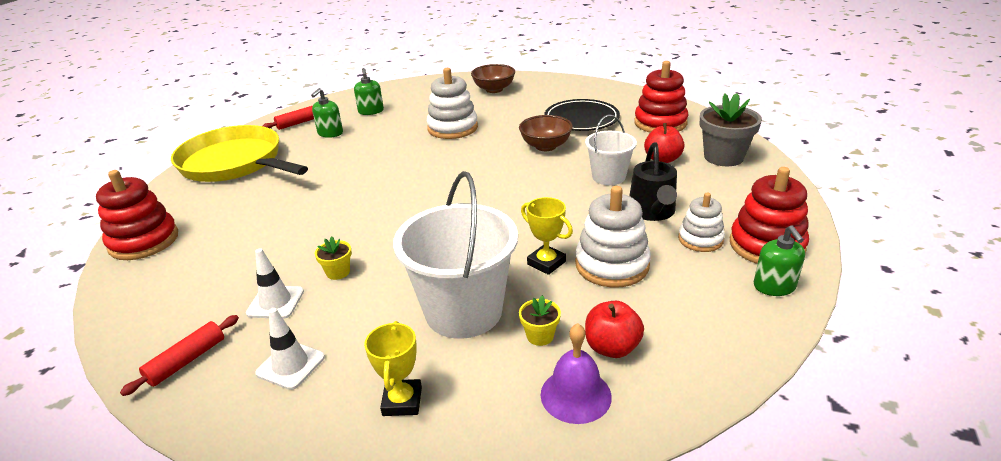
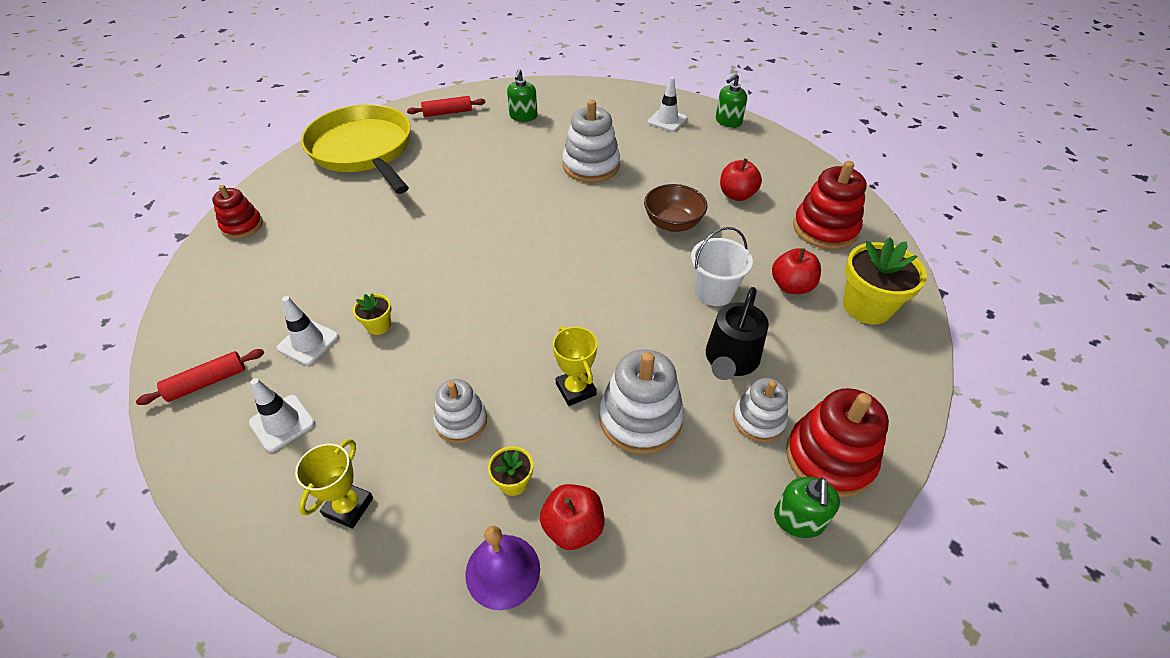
camera: 20 degrees right, 15 degrees up
red stacking toy [96,170,178,260] -> red stacking toy [212,185,263,239], size x0.62
green soap dispenser [311,88,343,138] -> green soap dispenser moved to [716,74,747,128]
white bucket [393,171,518,339] -> white stacking toy [433,379,487,443]
brown bowl [471,64,515,93] -> white traffic cone [648,77,687,132]
black plate [545,99,620,131] -> red apple [720,158,762,201]
grey flower pot [700,93,762,166] -> yellow flower pot [843,237,927,324]

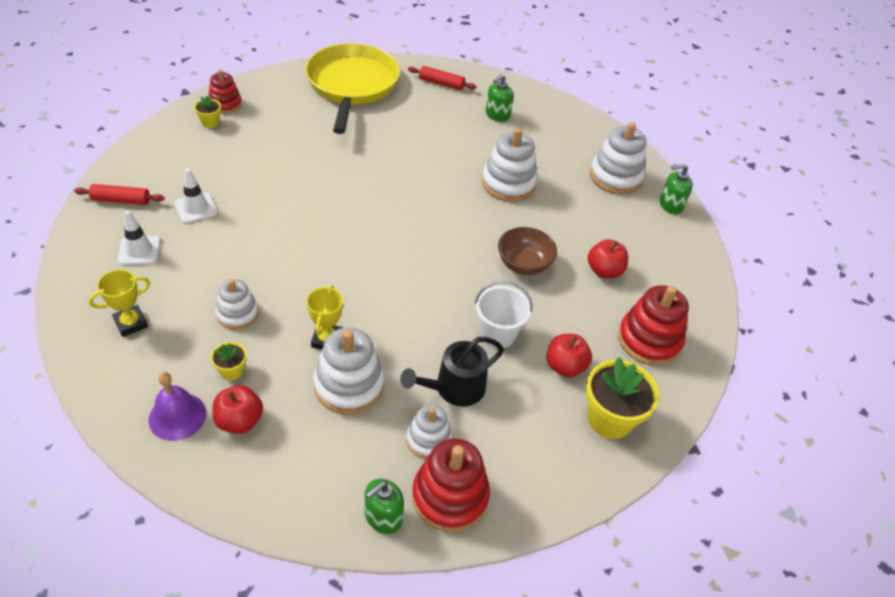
camera: 30 degrees right, 0 degrees up
yellow flower pot [353,293,391,335] -> yellow flower pot moved to [194,95,221,128]
white traffic cone [648,77,687,132] -> white stacking toy [590,122,646,194]

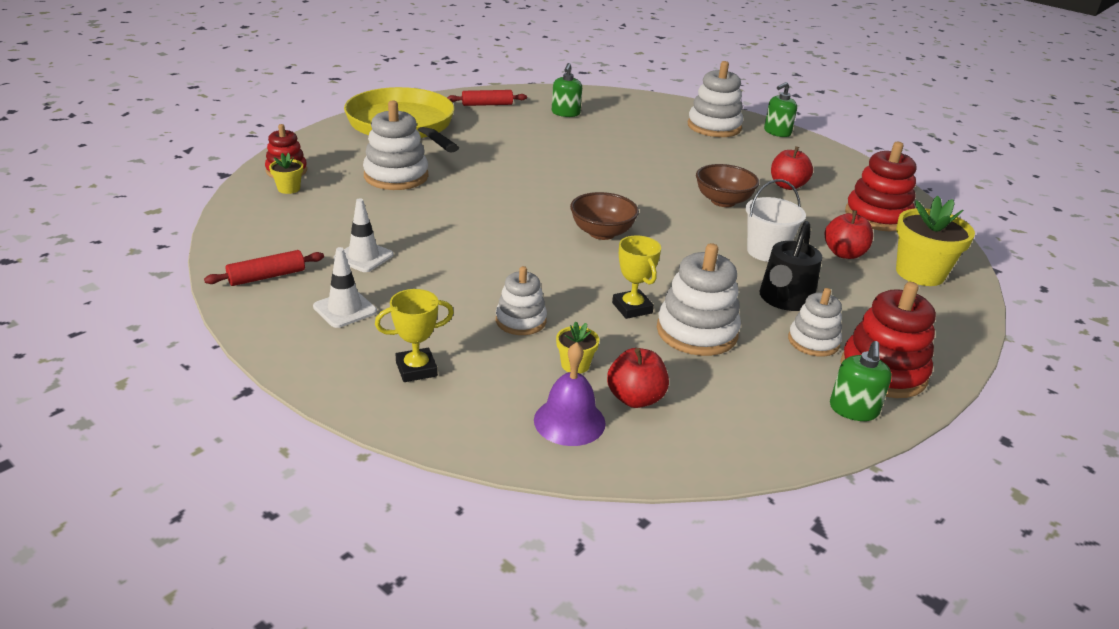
camera: 30 degrees left, 15 degrees down
yellow trophy [89,269,150,337] -> yellow trophy turned 45 degrees clockwise [375,289,454,382]
white stacking toy [482,128,538,202] -> white stacking toy moved to [363,100,428,190]
none -> brown bowl [570,192,639,240]

